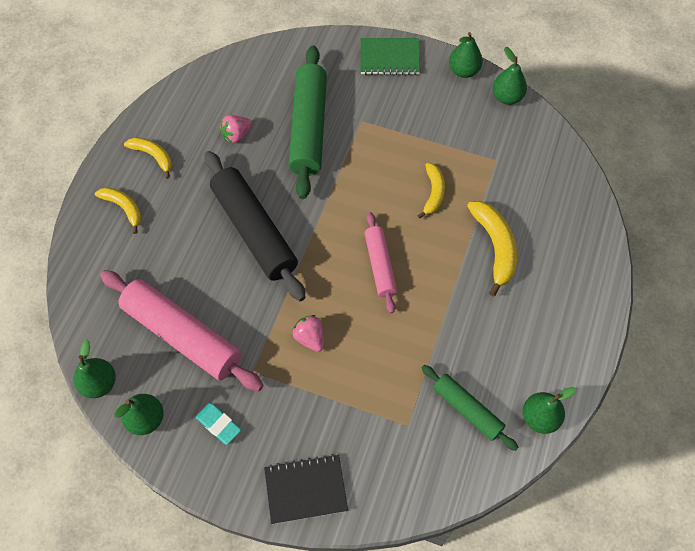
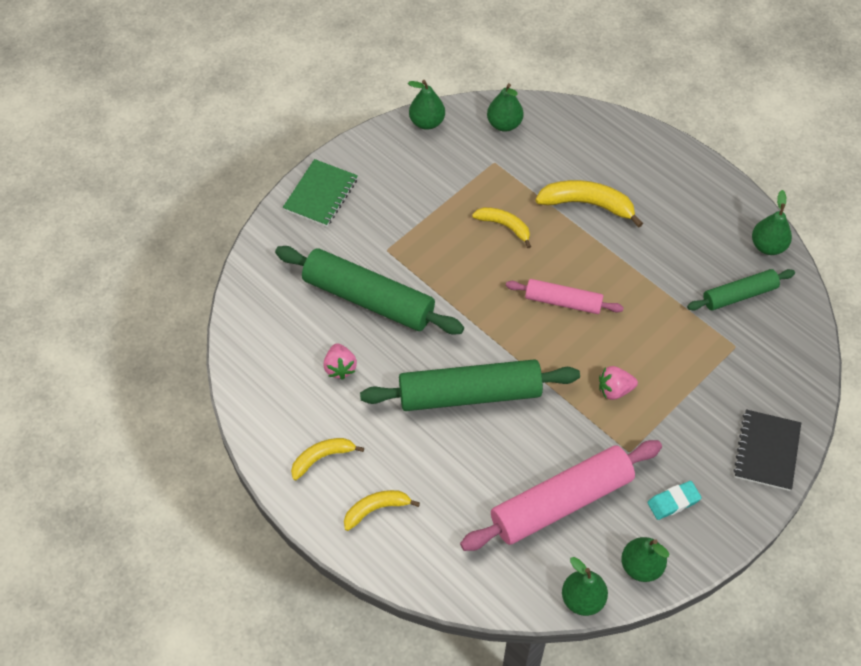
camera: 65 degrees left, 5 degrees down
black rolling pin [204,151,306,301] -> green rolling pin [360,359,580,411]
green pear [449,32,483,78] -> green pear moved to [487,83,523,132]

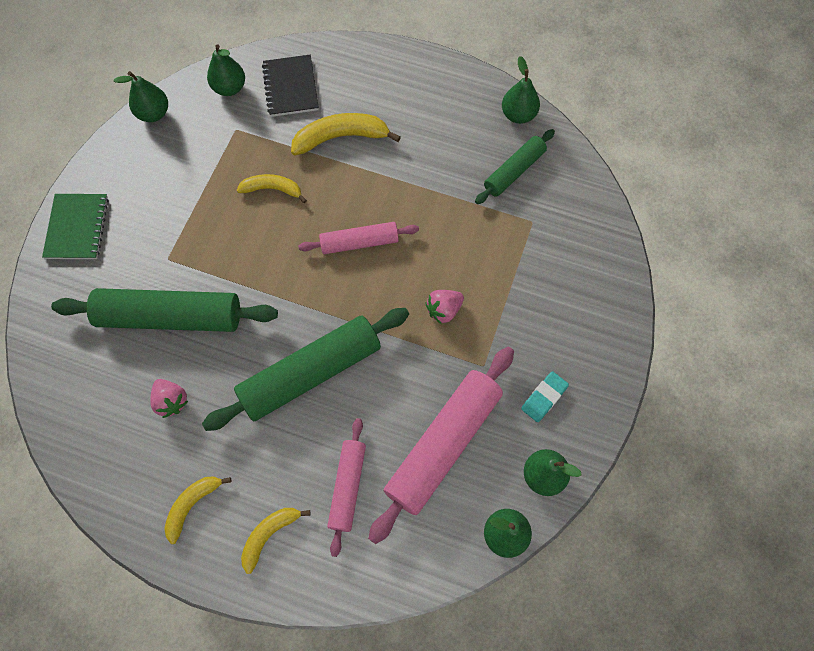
camera: 25 degrees left, 10 degrees up
black notebook [733,409,801,491] -> black notebook moved to [262,55,319,117]
none -> pink rolling pin [327,418,366,557]

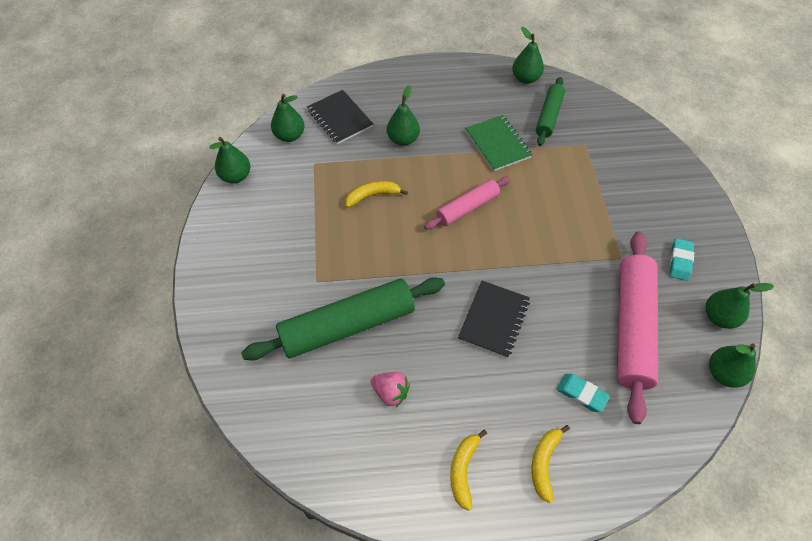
camera: 25 degrees left, 10 degrees down
green notebook [42,194,109,259] -> green notebook moved to [465,115,532,171]
green rolling pin [202,308,409,431] -> black notebook [458,281,530,358]
yellow banana [291,113,401,156] -> green pear [387,85,420,146]
pink rolling pin [327,418,366,557] -> turquoise eraser [556,374,610,412]
pink strawberry [426,290,464,324] -> none

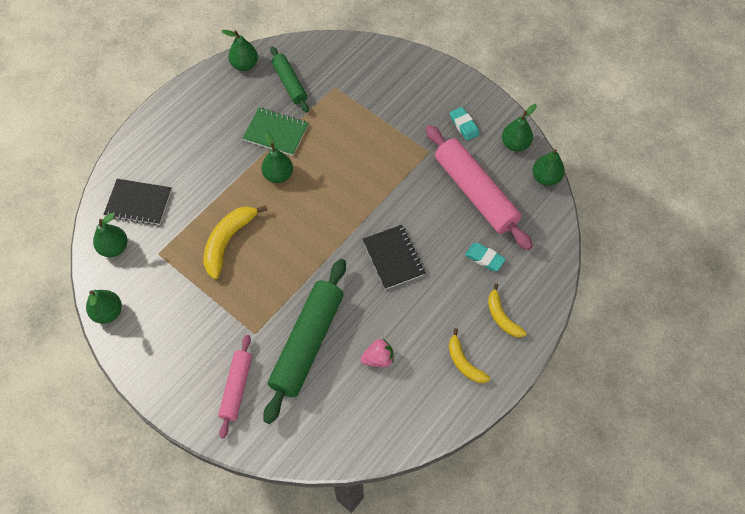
camera: 45 degrees left, 5 degrees up
yellow banana [345,181,408,208] -> yellow banana [203,205,267,279], size x1.58
green pear [387,85,420,146] -> green pear moved to [261,132,293,183]
pink rolling pin [424,177,511,230] -> pink rolling pin moved to [218,335,252,438]
turquoise eraser [556,374,610,412] -> turquoise eraser turned 45 degrees clockwise [465,243,506,271]

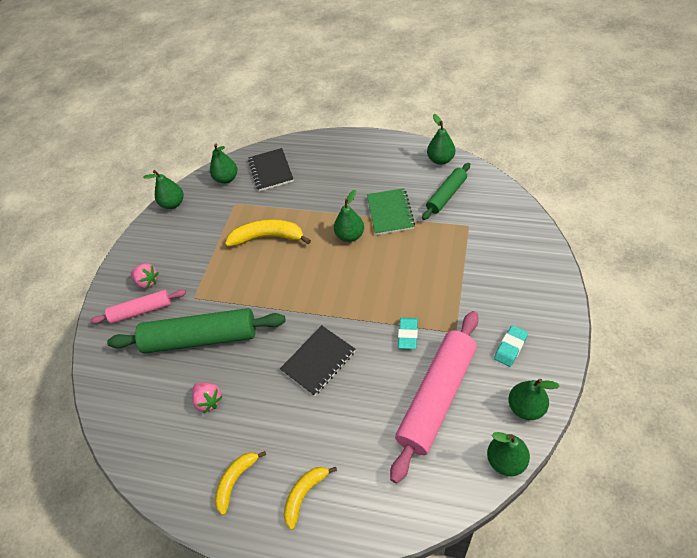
camera: 70 degrees right, 10 degrees down
turquoise eraser [465,243,506,271] -> turquoise eraser moved to [398,318,418,349]
none -> pink strawberry [131,263,159,289]

